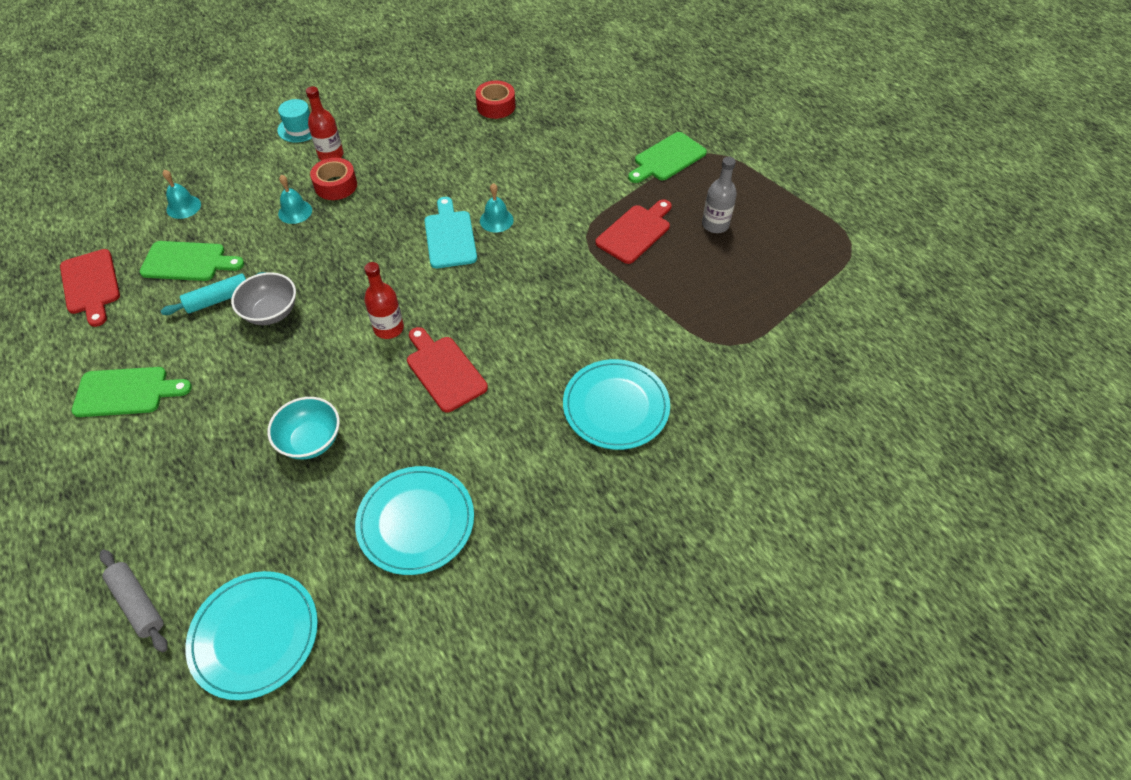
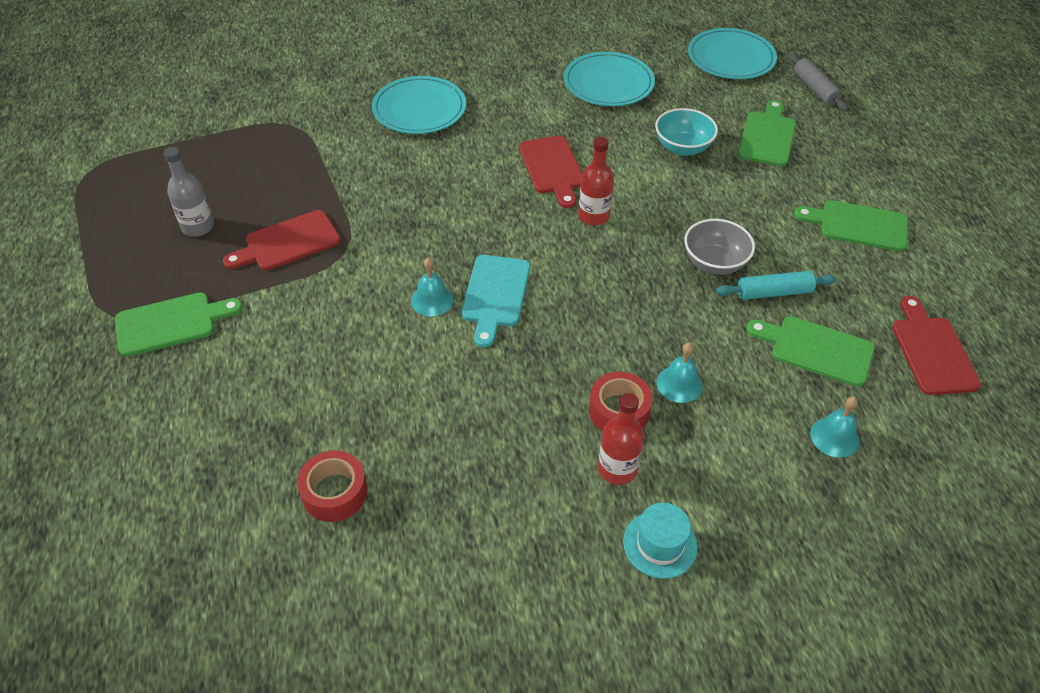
camera: 160 degrees left, 5 degrees down
none -> green cutting board [738,100,796,167]

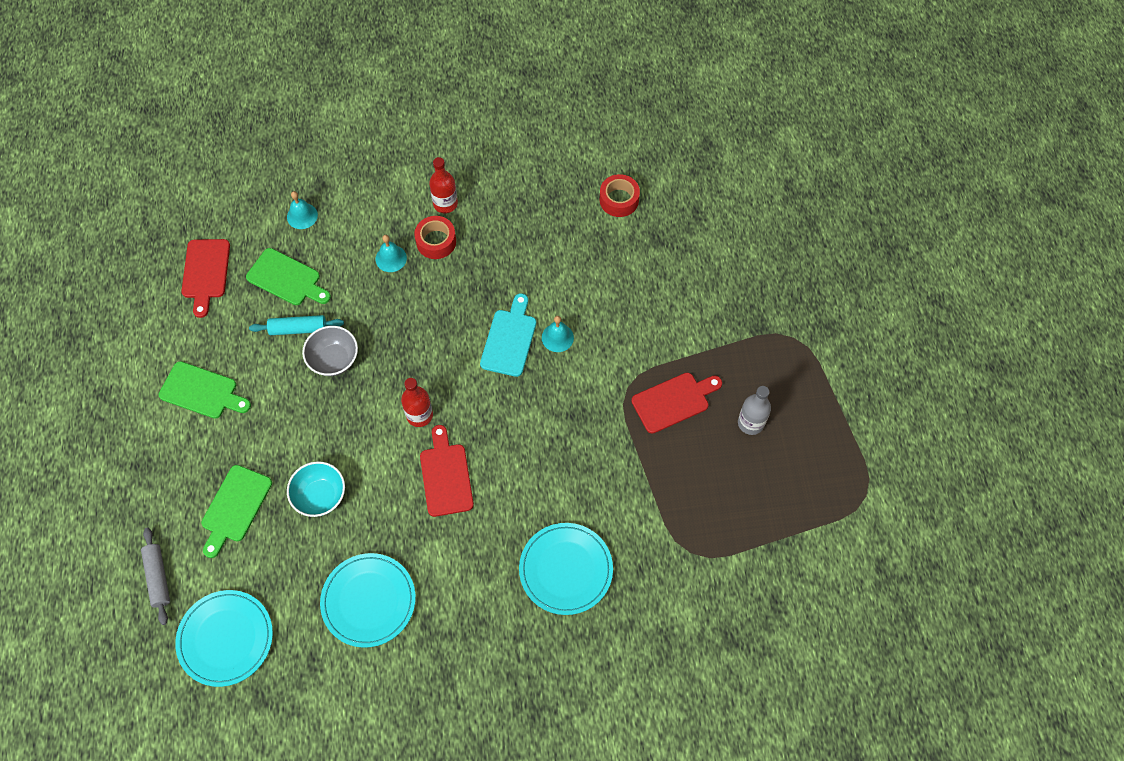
camera: 175 degrees left, 15 degrees up
green cutting board [115,292,243,357] -> none
turquoise hat [623,503,698,579] -> none

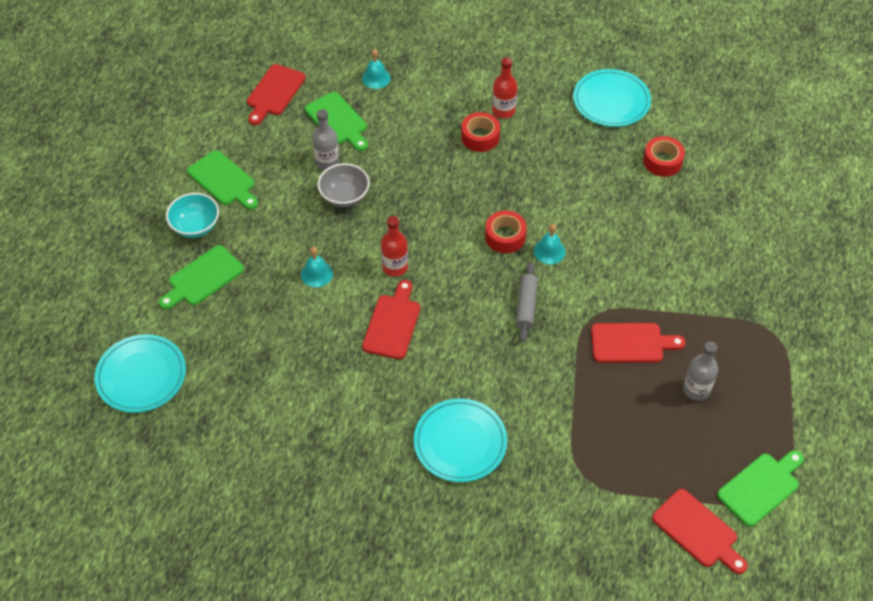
camera: 25 degrees right, 10 degrees down
grey rolling pin [141,527,170,625] -> grey rolling pin moved to [516,262,538,342]
turquoise rolling pin [249,315,344,335] -> grey bottle [312,109,340,170]
turquoise bowl [287,462,345,517] -> turquoise bowl moved to [166,193,219,238]
turquoise plate [320,553,416,648] -> turquoise plate moved to [573,69,651,127]
turquoise bell [375,235,407,272] -> turquoise bell moved to [301,247,333,287]
turquoise cutting board [480,293,536,377] -> red tape [485,211,527,253]
none -> red cutting board [652,489,748,574]
none -> green cutting board [717,450,804,527]

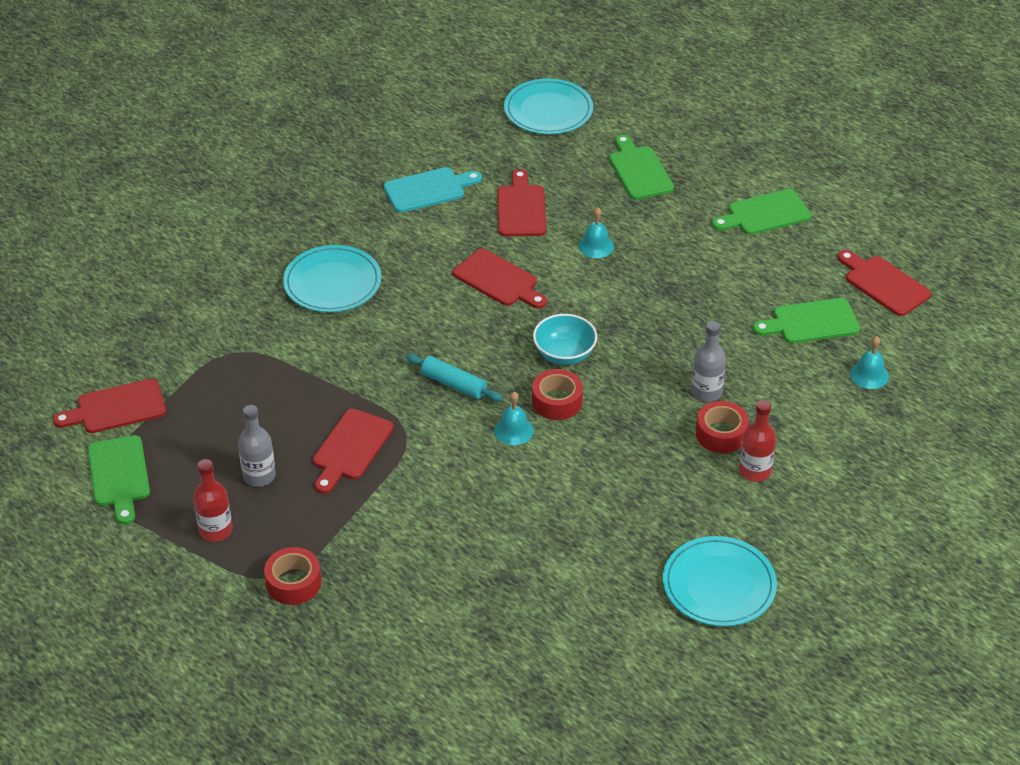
camera: 115 degrees right, 10 degrees down
turquoise bowl [166,193,219,238] -> turquoise bowl moved to [533,314,597,365]
grey bottle [312,109,340,170] -> grey bottle moved to [691,321,726,402]
grey bowl [318,163,370,207] -> none
red bottle [381,216,408,277] -> red bottle moved to [193,459,233,542]
grey rolling pin [516,262,538,342] -> turquoise rolling pin [406,354,502,401]
red tape [643,136,685,177] -> red tape moved to [264,547,321,605]
none -> turquoise cutting board [384,167,482,213]
none -> red cutting board [497,169,546,236]

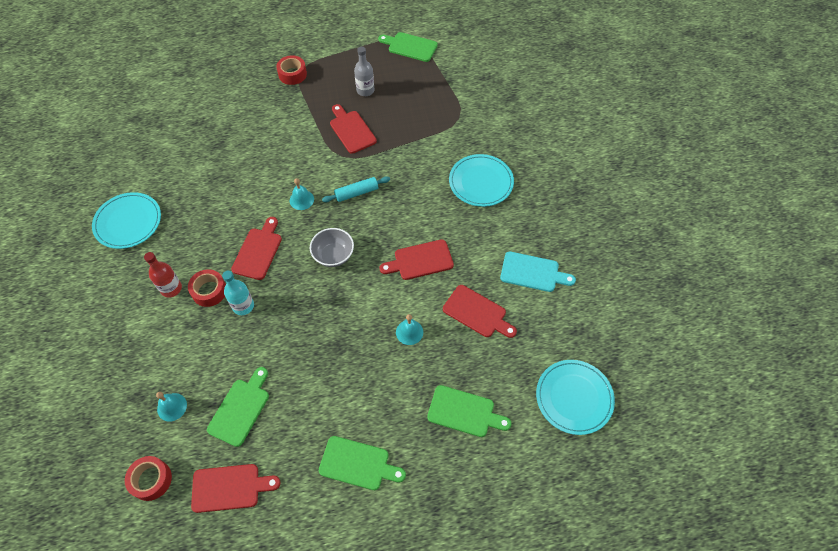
camera: 125 degrees right, 15 degrees up
red cutting board [53,379,166,433] -> red cutting board moved to [231,217,282,280]
red bottle [193,459,233,542] -> none
turquoise cutting board [384,167,482,213] -> turquoise cutting board turned 90 degrees counterclockwise [500,251,576,292]
red tape [532,369,583,420] -> red tape moved to [125,456,172,501]
turquoise bowl [533,314,597,365] -> grey bowl [310,228,354,267]
grey bottle [691,321,726,402] -> turquoise bottle [222,271,254,315]
green cutting board [712,189,811,235] -> green cutting board turned 90 degrees clockwise [319,436,406,490]

